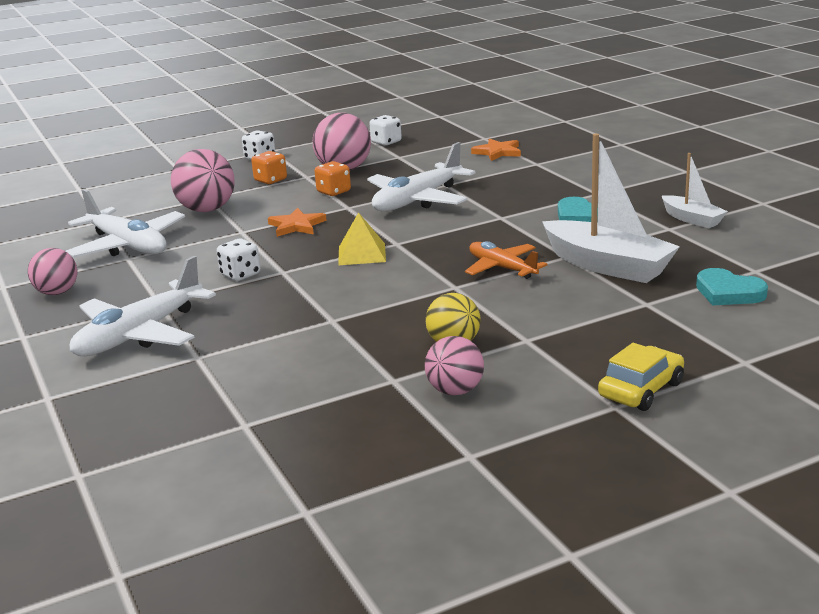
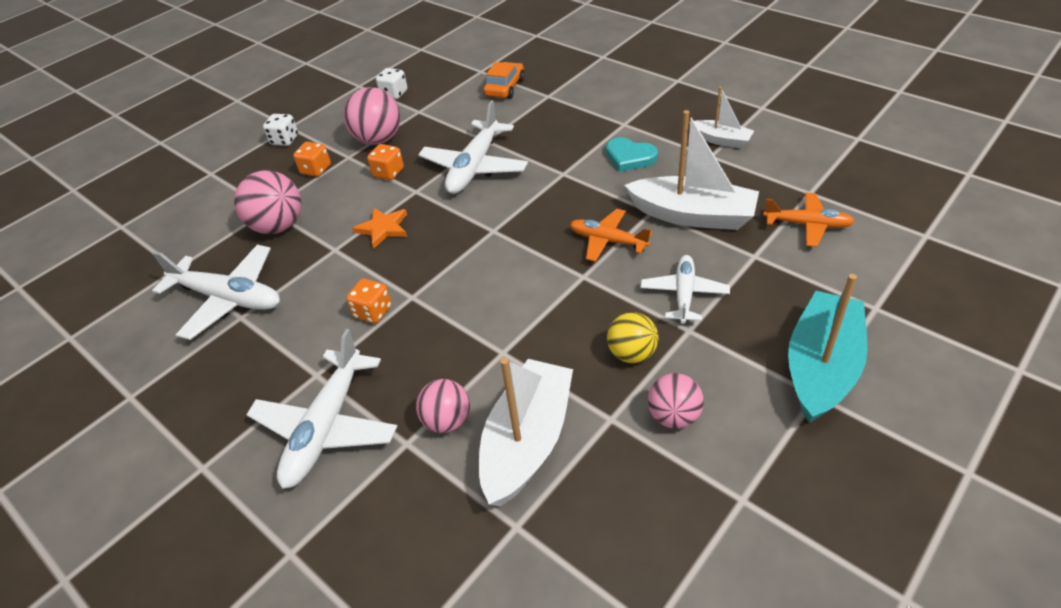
camera: 20 degrees left, 20 degrees up
pink ball [28,248,77,295] -> pink ball moved to [416,379,470,433]
white dice [217,239,260,281] -> orange dice [346,278,391,323]
yellow pyramid [338,212,386,265] -> none
orange star [471,139,521,161] -> orange car [484,62,525,99]
yellow car [598,343,684,411] -> turquoise boat [788,274,868,423]
turquoise heart [696,268,768,305] -> orange plane [763,193,855,247]
none -> white boat [479,358,573,507]
none -> white plane [641,255,730,324]

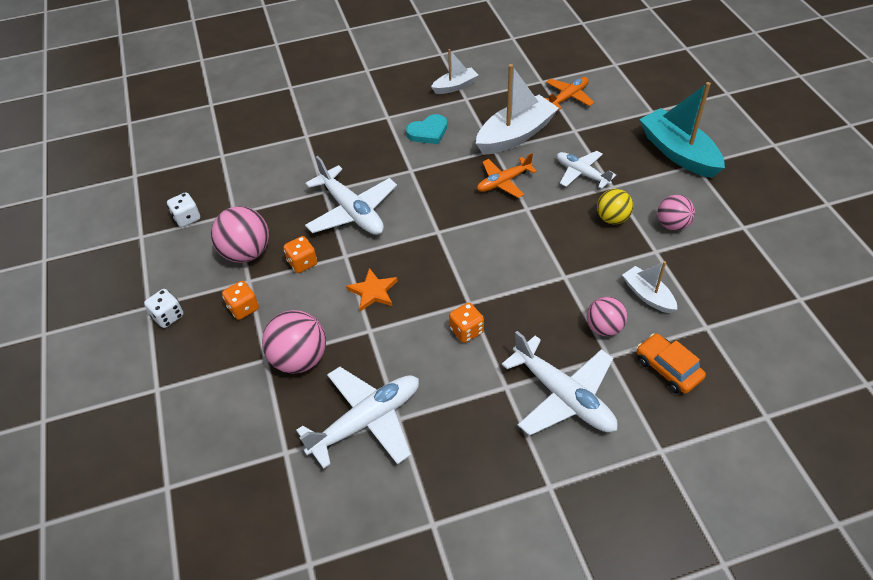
camera: 60 degrees left, 5 degrees up
white boat [479,358,573,507] -> white boat [622,261,678,313], size x0.55
orange car [484,62,525,99] -> orange car moved to [637,333,706,394]

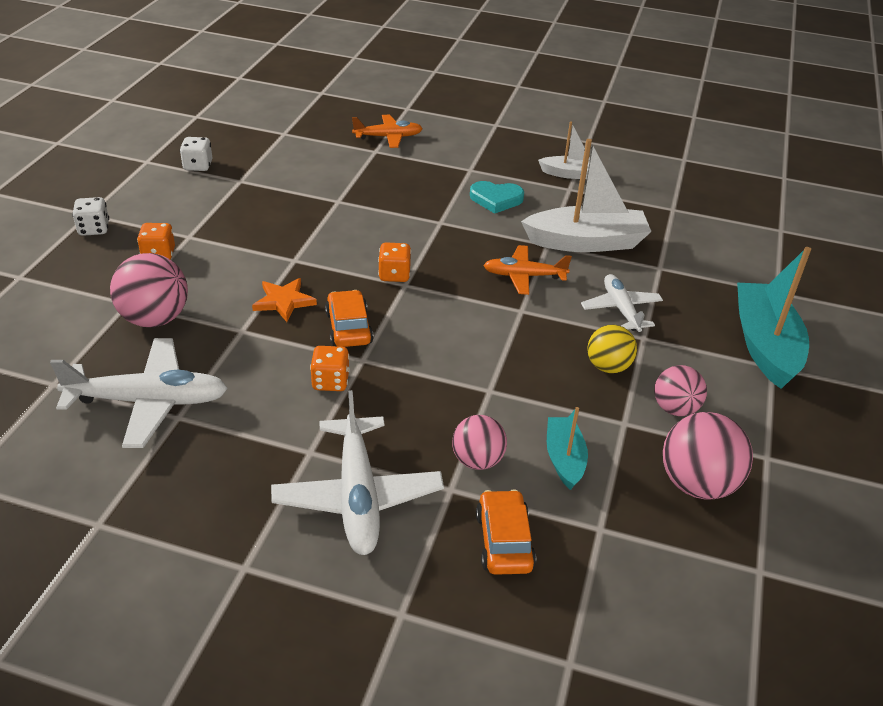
camera: 30 degrees right, 10 degrees down
pink ball [211,206,269,263] -> pink ball moved to [663,412,753,500]
orange dice [283,236,317,273] -> orange dice moved to [378,242,411,282]
white plane [305,156,397,235] -> none
orange plane [545,77,594,110] -> orange plane moved to [352,115,423,148]
white boat [622,261,678,313] -> turquoise boat [547,407,588,490]
none -> orange car [325,290,374,347]

